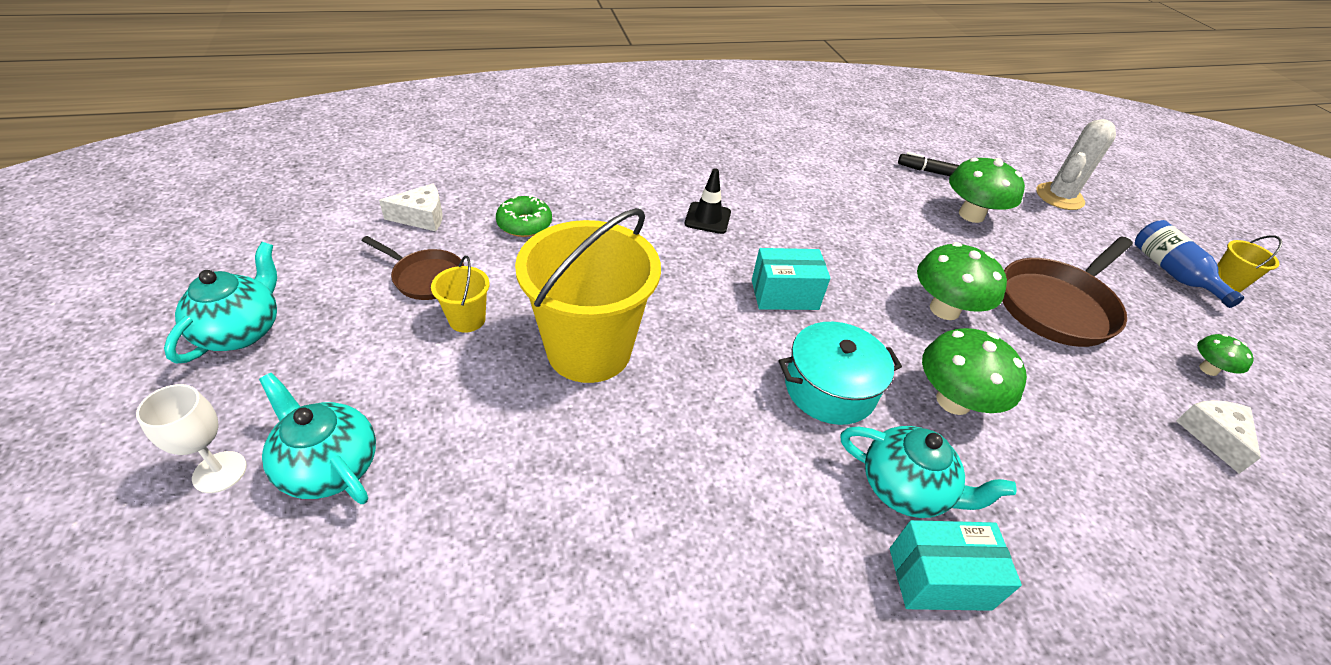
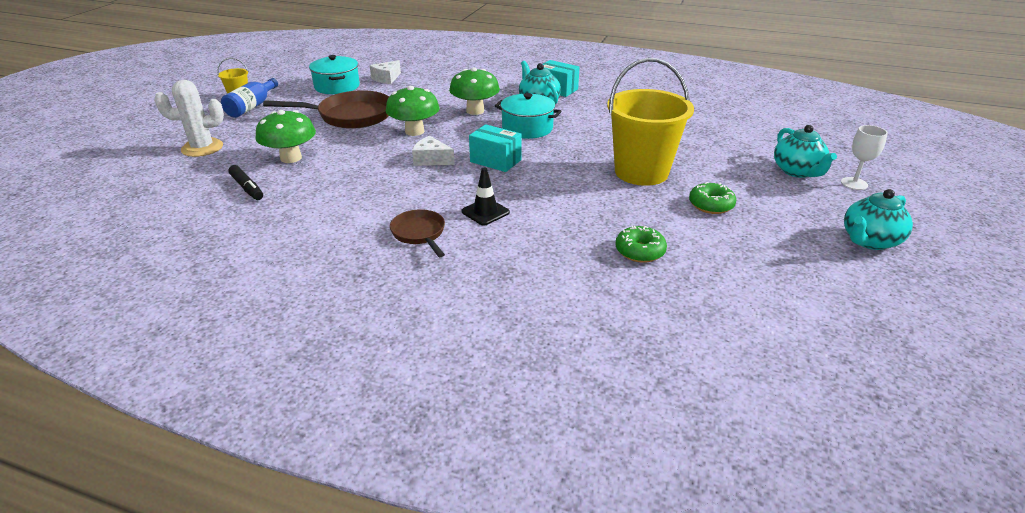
camera: 140 degrees left, 10 degrees down
brown pan [362,236,464,300] -> brown pan moved to [390,209,445,257]
white cheese [379,184,443,231] -> white cheese moved to [412,136,455,166]
yellow bucket [431,256,490,333] -> green donut [689,182,737,214]
green mushroom [1197,334,1254,376] -> turquoise pot [309,55,360,94]

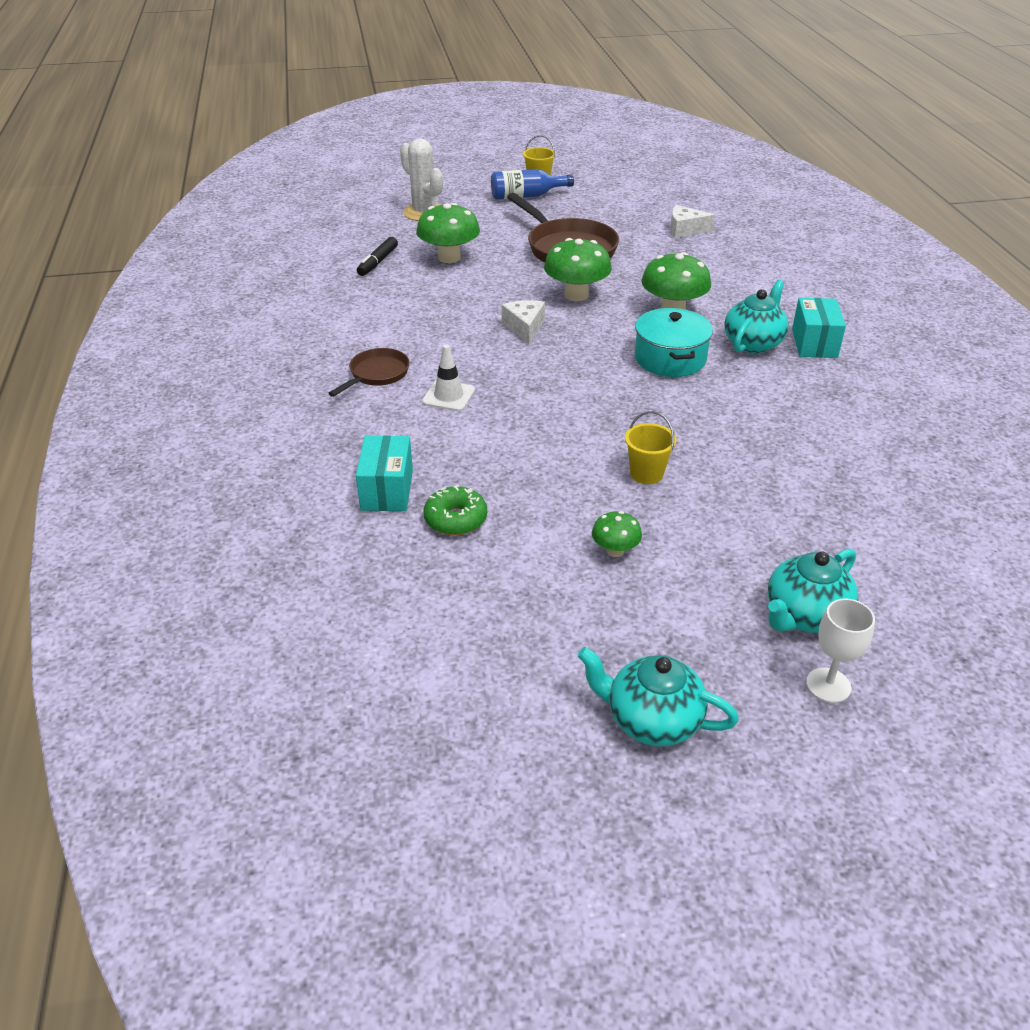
camera: 60 degrees right, 5 degrees up
turquoise pot [309,55,360,94] -> none
black traffic cone [461,168,510,226] -> white traffic cone [422,345,475,411]
turquoise box [469,124,522,172] -> turquoise box moved to [356,435,413,511]
yellow bucket [607,58,694,186] -> yellow bucket [625,411,676,484], size x0.43
green donut [689,182,737,214] -> green mushroom [592,511,642,557]

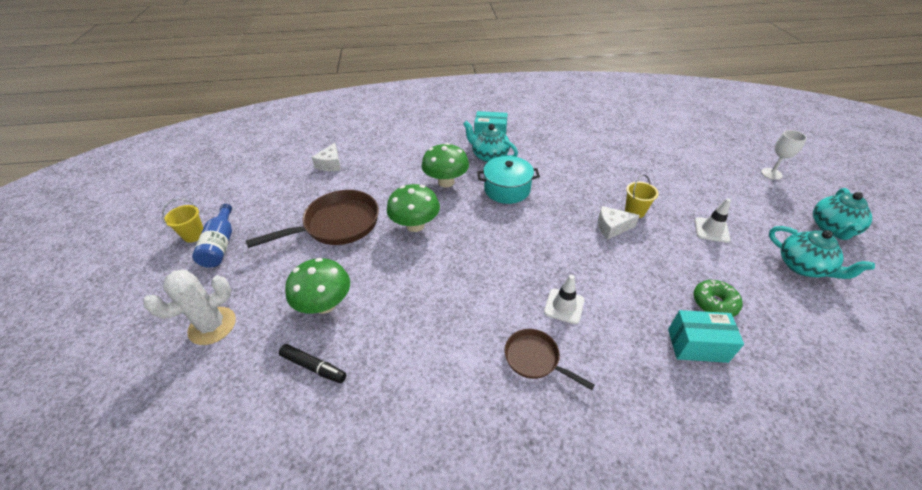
camera: 85 degrees left, 5 degrees up
white cheese [502,300,545,344] -> white cheese moved to [598,206,640,240]
green mushroom [592,511,642,557] -> white traffic cone [695,198,731,243]
turquoise teapot [768,548,858,633] -> turquoise teapot moved to [769,226,875,279]

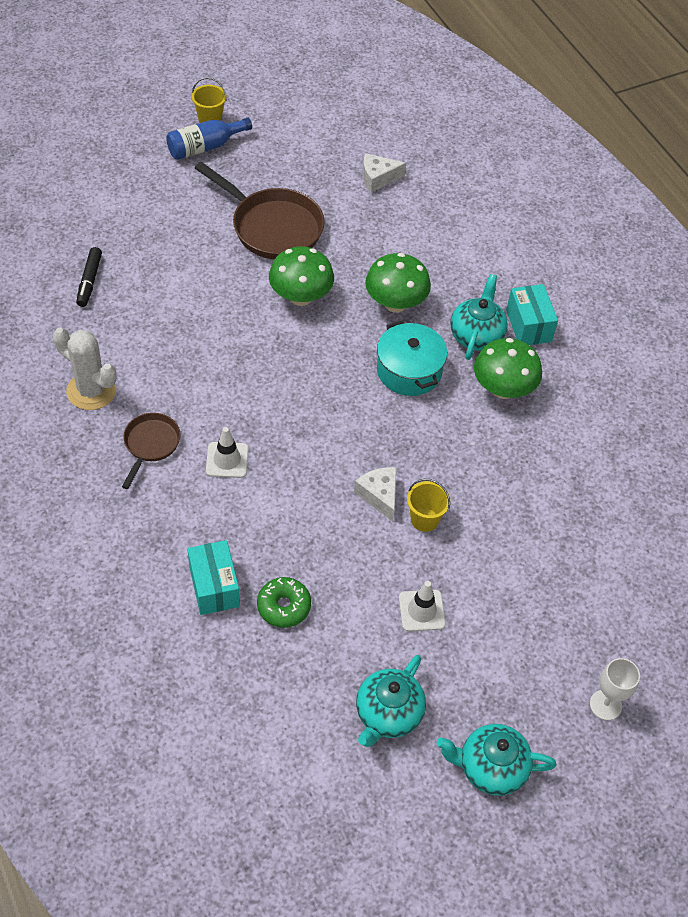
camera: 65 degrees right, 10 degrees up
white cactus [143,269,236,345] -> white cactus moved to [53,328,116,410]
green mushroom [285,258,350,314] -> green mushroom moved to [474,338,542,399]

